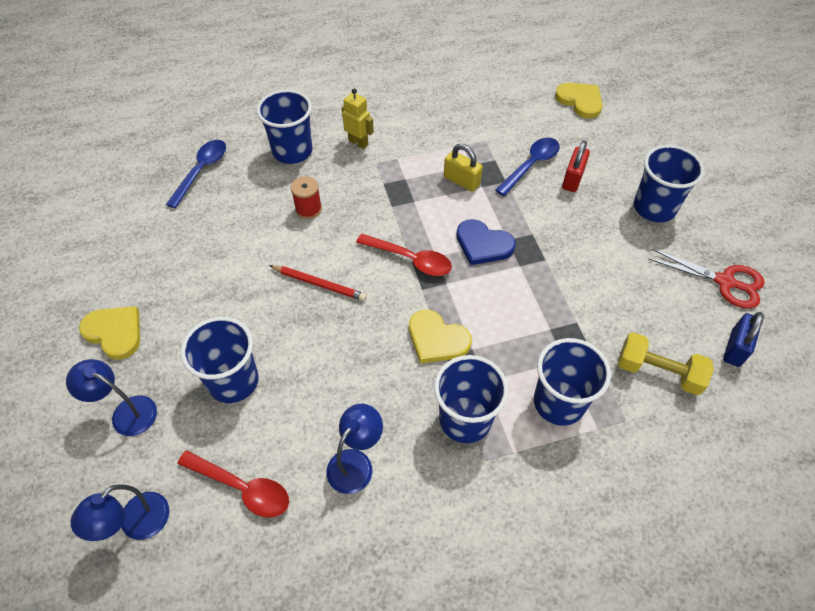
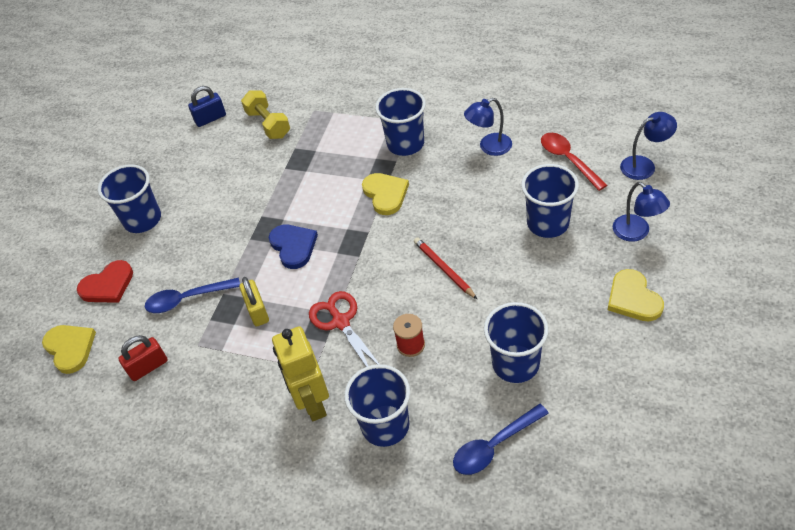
camera: 140 degrees left, 5 degrees down
yellow robot [342,89,374,149] -> yellow robot [272,326,329,421], size x1.68
red spoon [356,234,452,276] -> none
blue cup [534,338,611,426] -> blue cup moved to [484,302,549,383]
yellow heart [555,83,603,119] -> yellow heart turned 150 degrees clockwise [42,325,96,374]
red padlock [562,140,590,192] -> red padlock moved to [118,335,168,381]
red scissors [648,249,764,309] -> red scissors moved to [309,291,379,367]
none -> red heart [77,260,133,303]

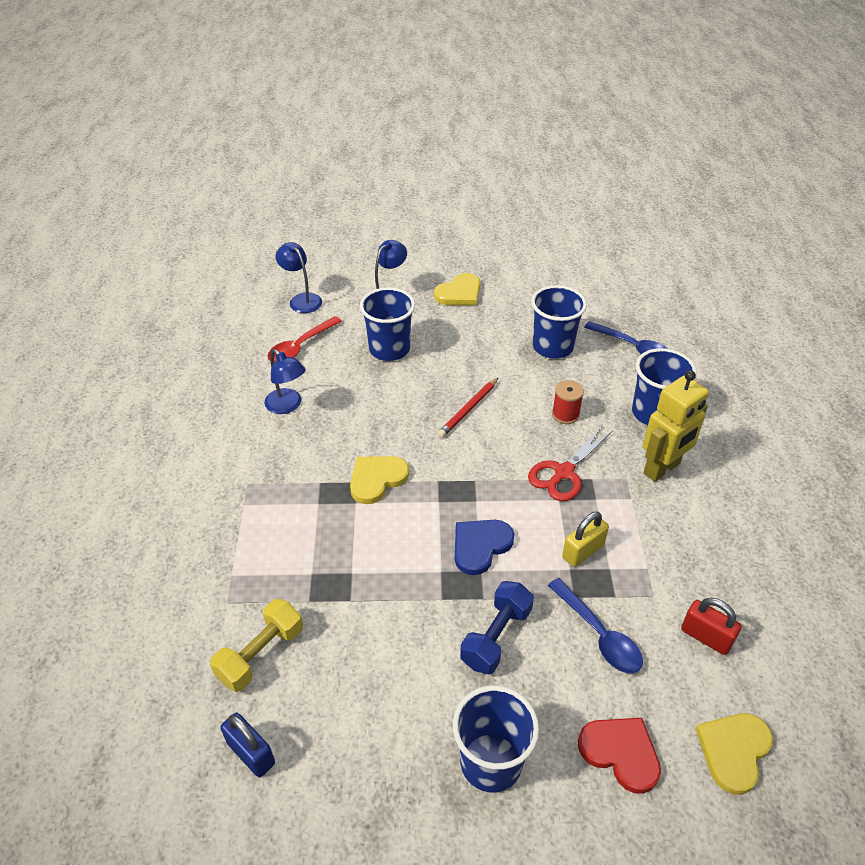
camera: 115 degrees left, 5 degrees down
blue cup [375,88,426,156] -> none
none -> blue dumbbell [460,581,534,674]

